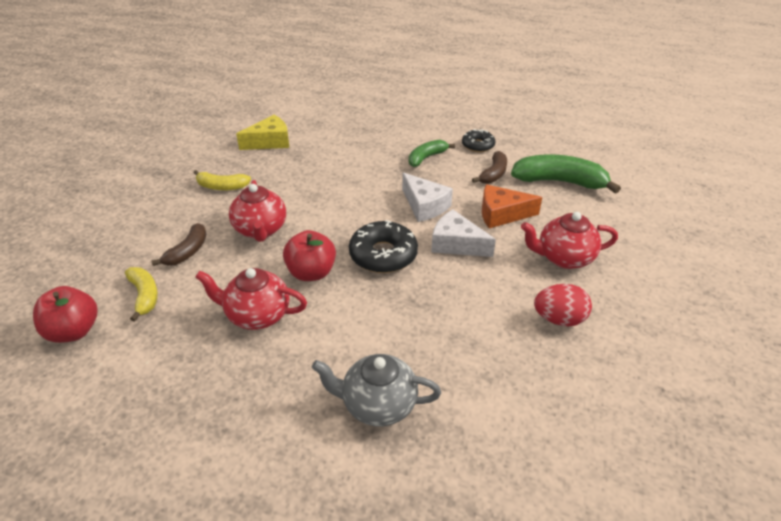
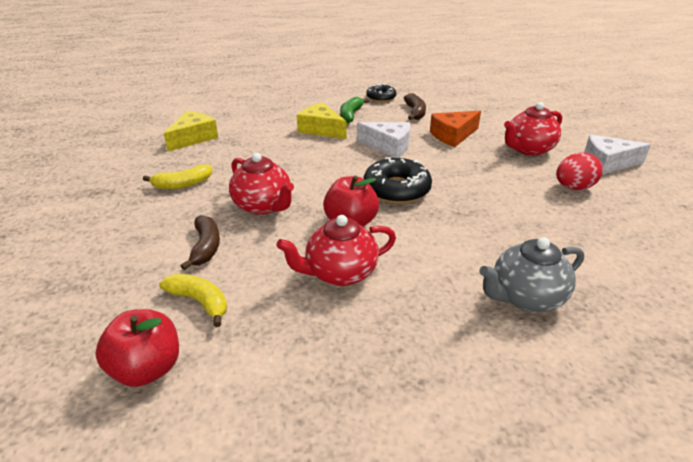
camera: 30 degrees left, 5 degrees down
white cheese [431,209,496,257] -> white cheese moved to [584,135,651,174]
green banana [511,154,621,194] -> none
none -> yellow cheese [297,102,346,139]

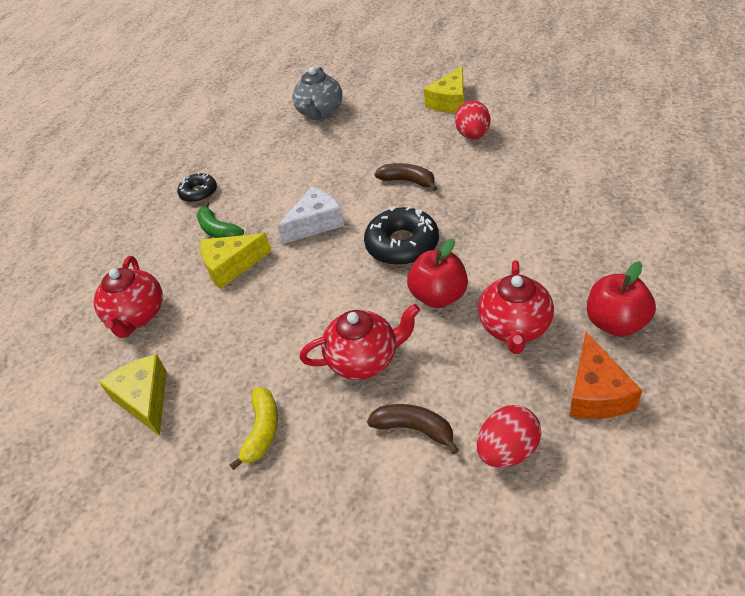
camera: 55 degrees left, 10 degrees up
red apple [95,309,179,387] -> red apple moved to [587,261,656,337]
yellow banana [159,274,227,327] -> red egg [477,405,541,468]
brown banana [404,93,426,120] -> brown banana moved to [375,163,437,191]
orange cheese [430,111,481,147] -> orange cheese moved to [569,332,642,419]
grey teapot [479,237,584,312] -> grey teapot moved to [292,67,342,120]
red teapot [504,102,562,156] -> red teapot moved to [93,256,163,338]
white cheese [584,135,651,174] -> yellow cheese [424,66,464,113]

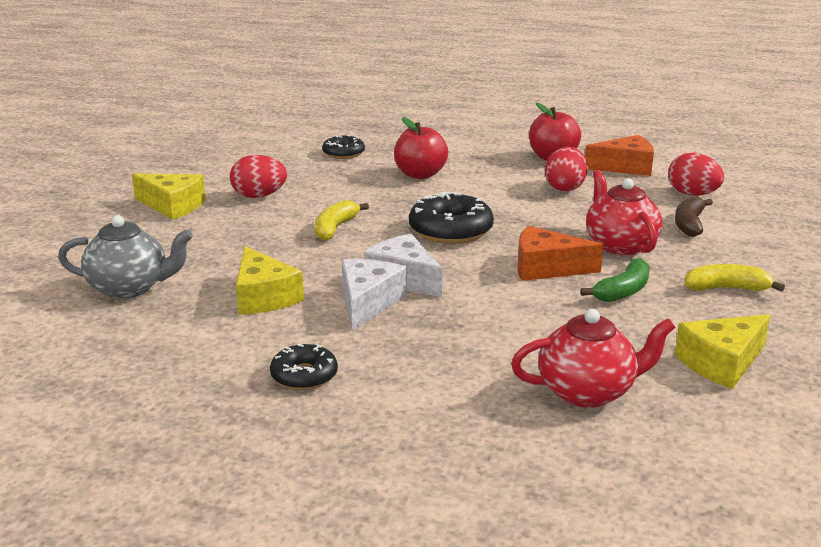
camera: 100 degrees left, 20 degrees down
green banana [196,202,244,238] -> green banana moved to [580,258,649,302]
yellow cheese [200,233,272,289] -> yellow cheese moved to [236,246,304,315]
brown banana [375,163,437,191] -> yellow banana [315,200,369,241]
red apple [407,239,468,308] -> red apple moved to [394,117,448,179]
red teapot [478,260,554,354] -> red egg [545,147,588,192]
none -> black donut [322,135,365,159]
none -> white cheese [342,259,407,331]
none -> orange cheese [517,226,603,281]

